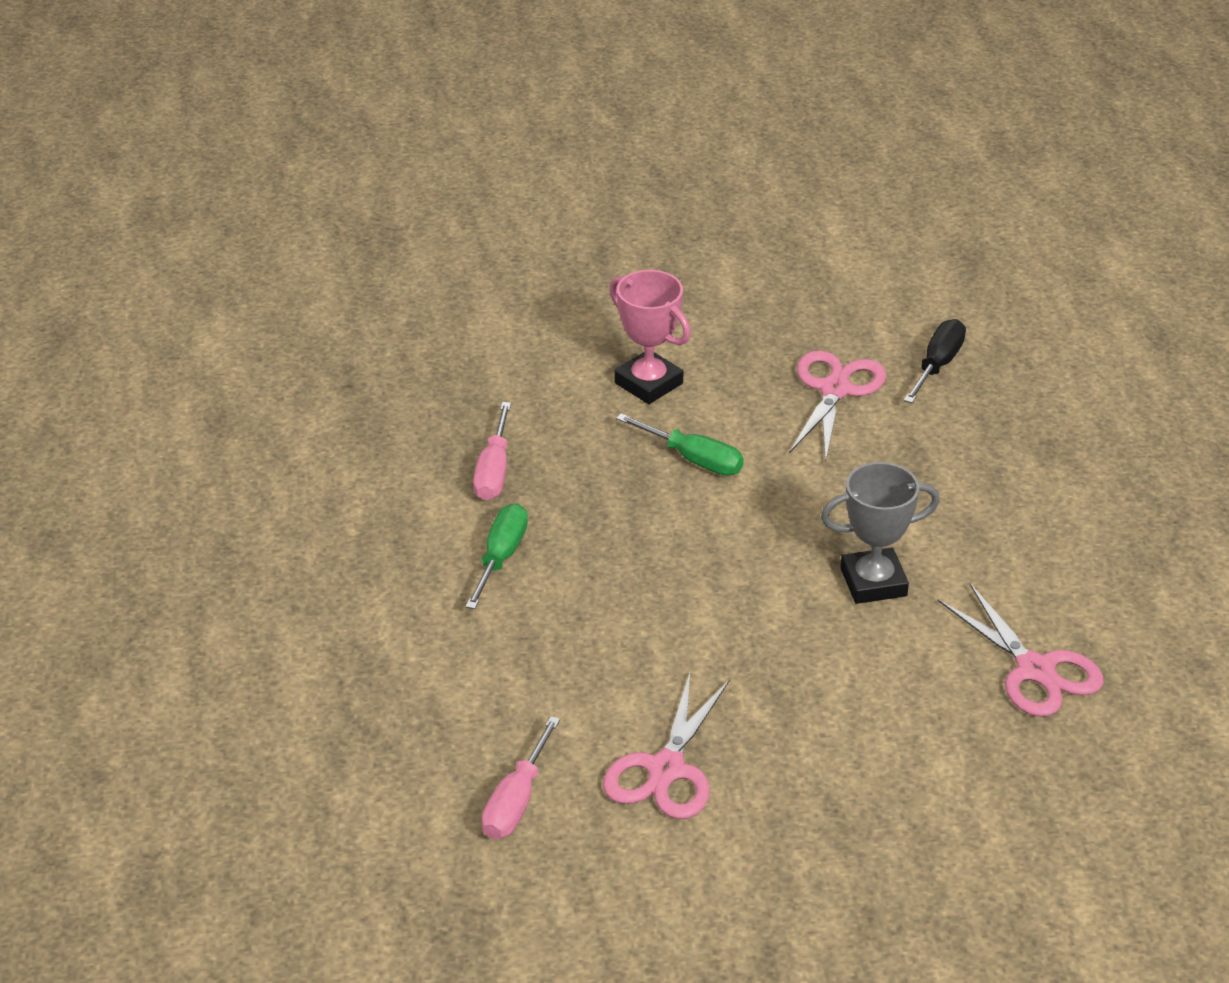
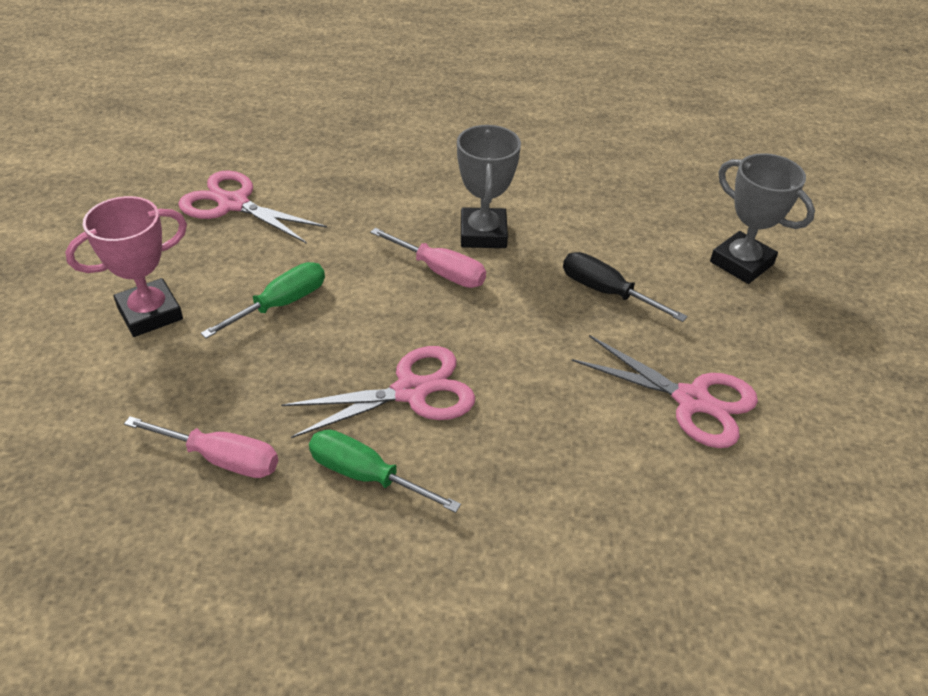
camera: 80 degrees left, 5 degrees up
pink screwdriver [482,716,560,839] -> pink screwdriver moved to [370,228,486,288]
black screwdriver [904,319,966,403] -> black screwdriver moved to [563,252,688,322]
pink scissors [938,583,1104,717] -> pink scissors moved to [281,346,475,438]
none -> grey trophy [710,153,815,284]

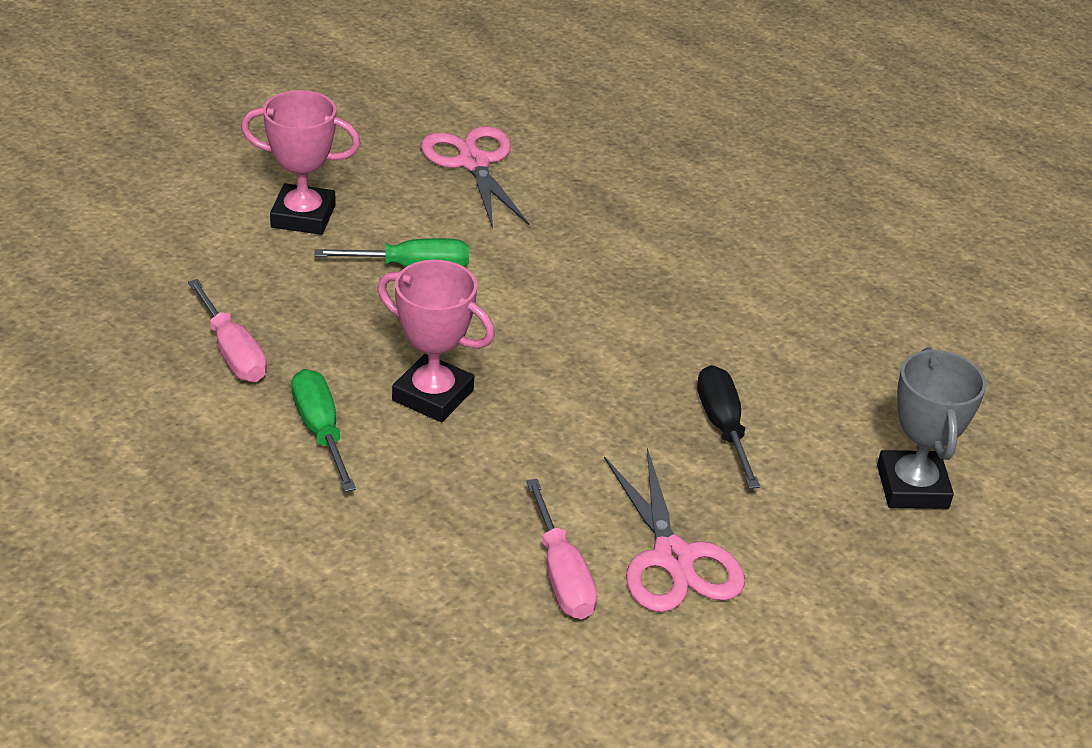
camera: 40 degrees right, 5 degrees down
pink scissors [281,346,475,438] -> pink trophy [377,260,495,422]
pink screwdriver [370,228,486,288] -> pink screwdriver moved to [526,479,597,619]
grey trophy [457,125,521,248] -> none

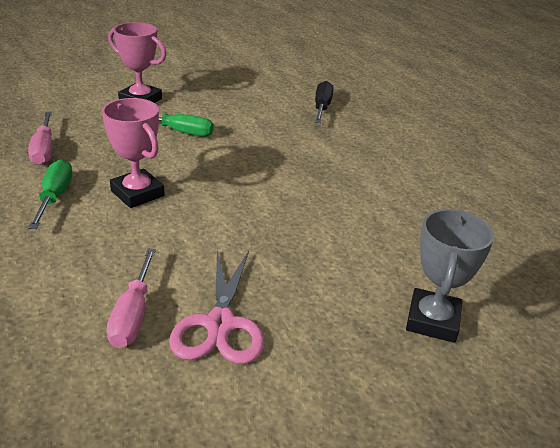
camera: 20 degrees right, 5 degrees down
pink scissors [421,126,530,229] -> none
black screwdriver [697,365,760,489] -> black screwdriver moved to [315,81,334,123]

